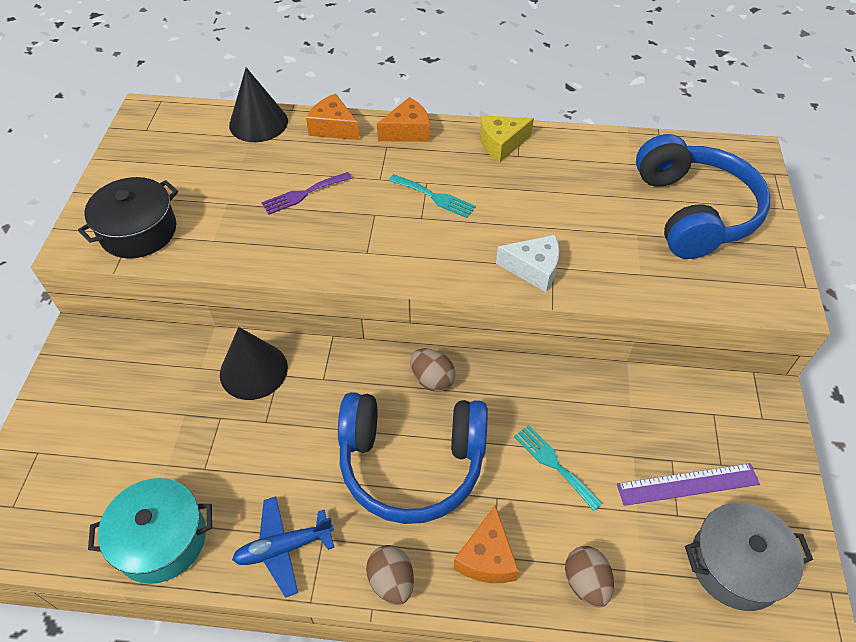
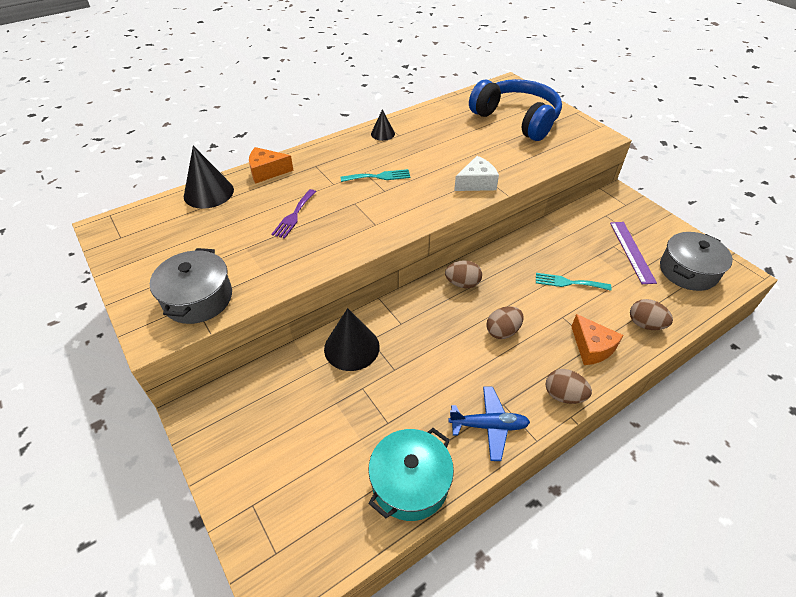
camera: 40 degrees left, 5 degrees down
black pot [78,177,178,259] -> grey pot [150,248,232,324]
blue plane [232,497,334,598] -> blue plane turned 120 degrees counterclockwise [449,386,530,461]
blue headphones [338,392,488,524] -> brown egg [486,306,524,339]
orange cheese [377,97,430,142] -> none
yellow cheese [480,116,534,162] -> black cone [371,109,395,141]
purple ruler [617,463,760,506] -> purple ruler turned 45 degrees counterclockwise [610,222,657,284]

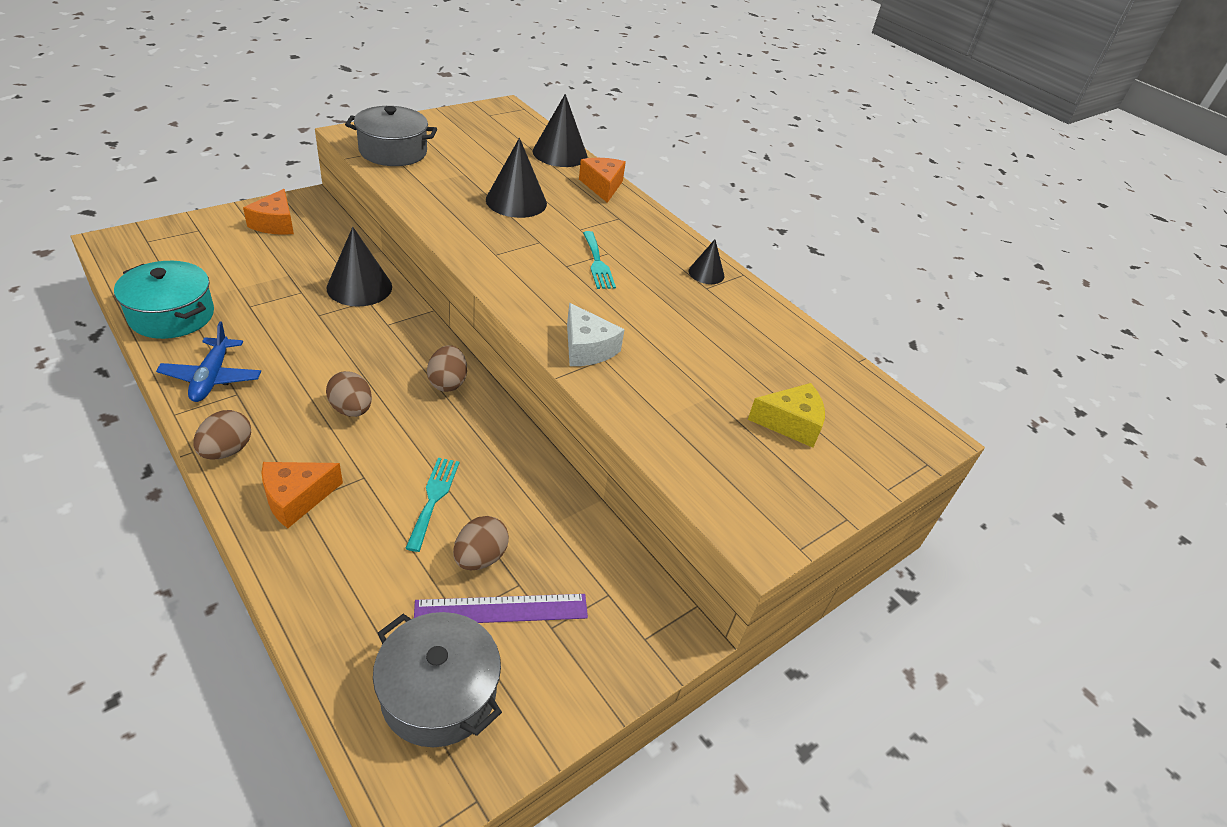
camera: 80 degrees right, 5 degrees down
purple fork [271,189,316,239] -> black cone [486,138,547,218]
blue headphones [469,79,562,141] -> yellow cheese [748,383,825,448]
brown egg [630,299,673,330] -> brown egg moved to [453,516,509,570]
none -> orange cheese [243,189,294,235]

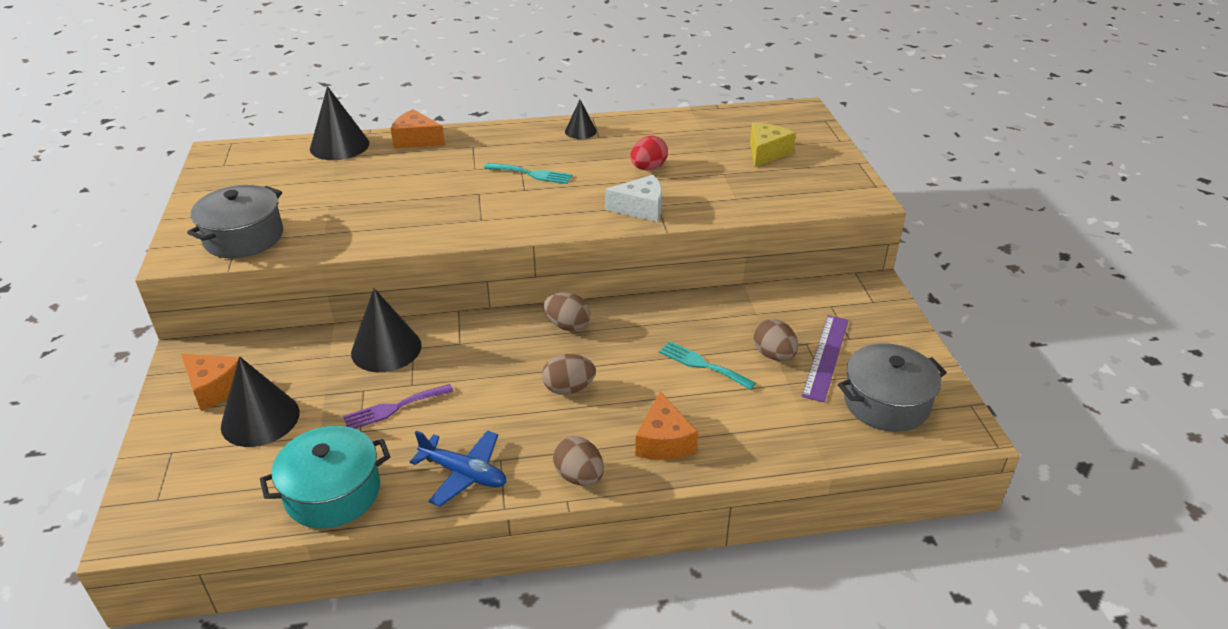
camera: 55 degrees left, 5 degrees down
black cone [486,138,547,218] -> black cone moved to [221,356,300,447]
none -> purple fork [343,384,454,429]
none -> red egg [630,136,668,171]

